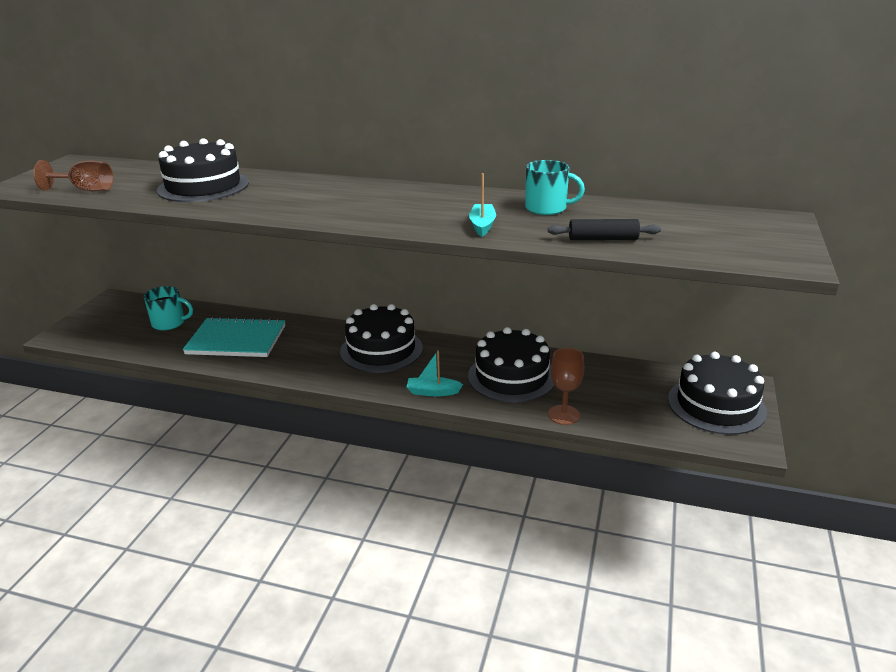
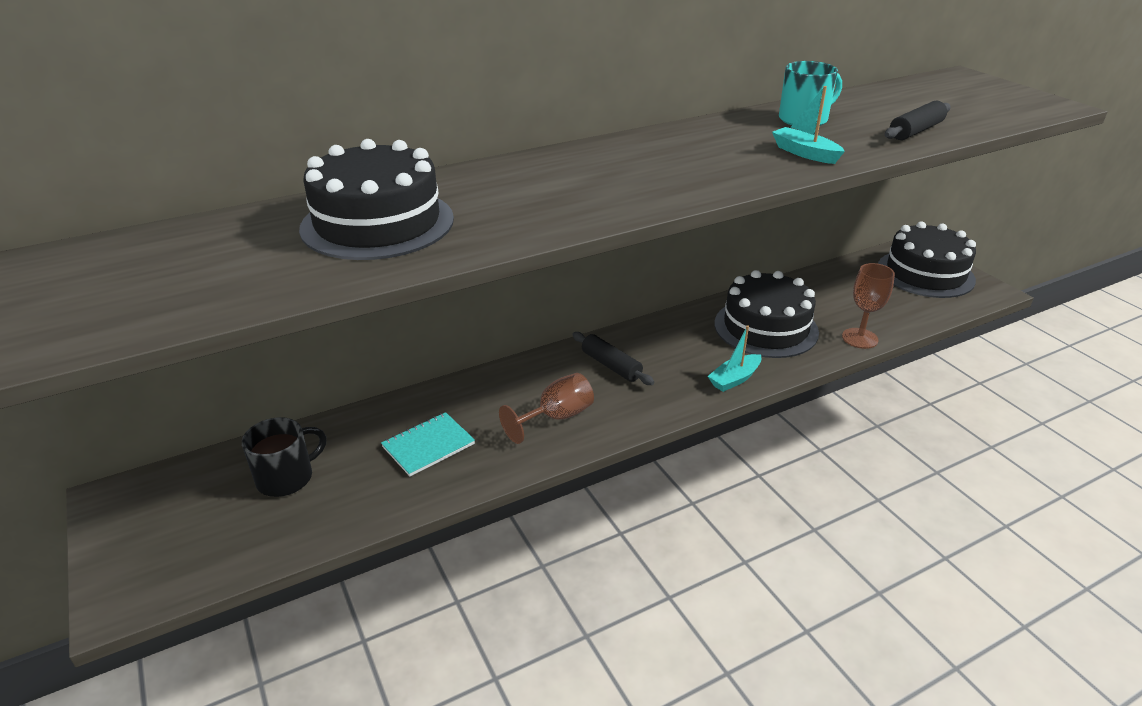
camera: 45 degrees left, 5 degrees up
brown goblet [33,160,113,191] -> brown goblet moved to [499,373,594,444]
turquoise mug [144,286,193,330] -> black mug [242,417,326,497]
turquoise notebook [183,317,285,357] -> turquoise notebook [381,412,475,476], size x0.58
black cake [340,304,423,373] -> black rolling pin [572,332,654,385]

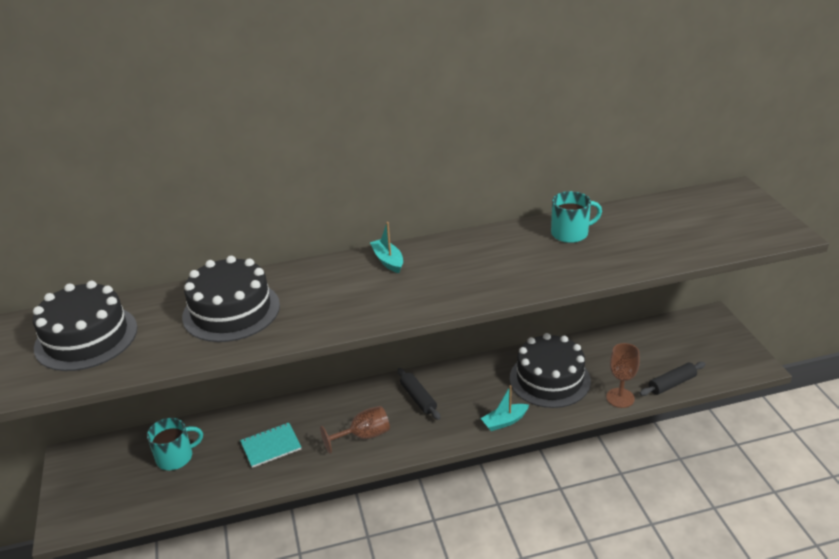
camera: 15 degrees right, 0 degrees up
black mug [242,417,326,497] -> turquoise mug [147,418,203,470]
turquoise boat [772,86,845,164] -> turquoise boat moved to [370,222,403,273]
black cake [878,221,976,298] -> black cake moved to [33,281,138,371]
black rolling pin [885,101,951,140] -> black rolling pin moved to [639,362,705,396]

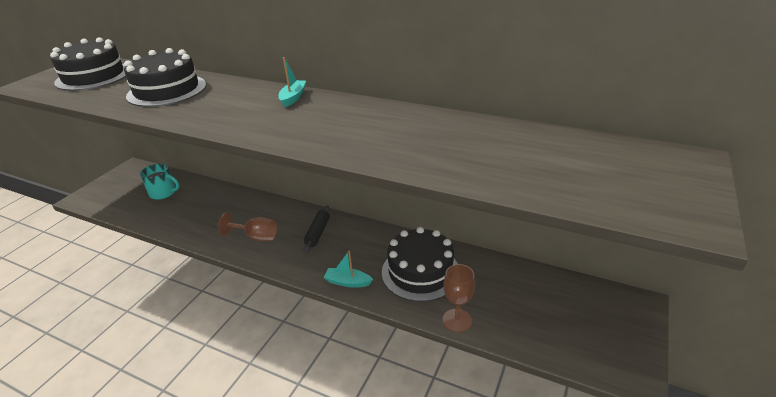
camera: 40 degrees right, 0 degrees up
turquoise notebook [240,423,301,468] -> none
turquoise mug [551,191,602,243] -> none
black rolling pin [639,362,705,396] -> none

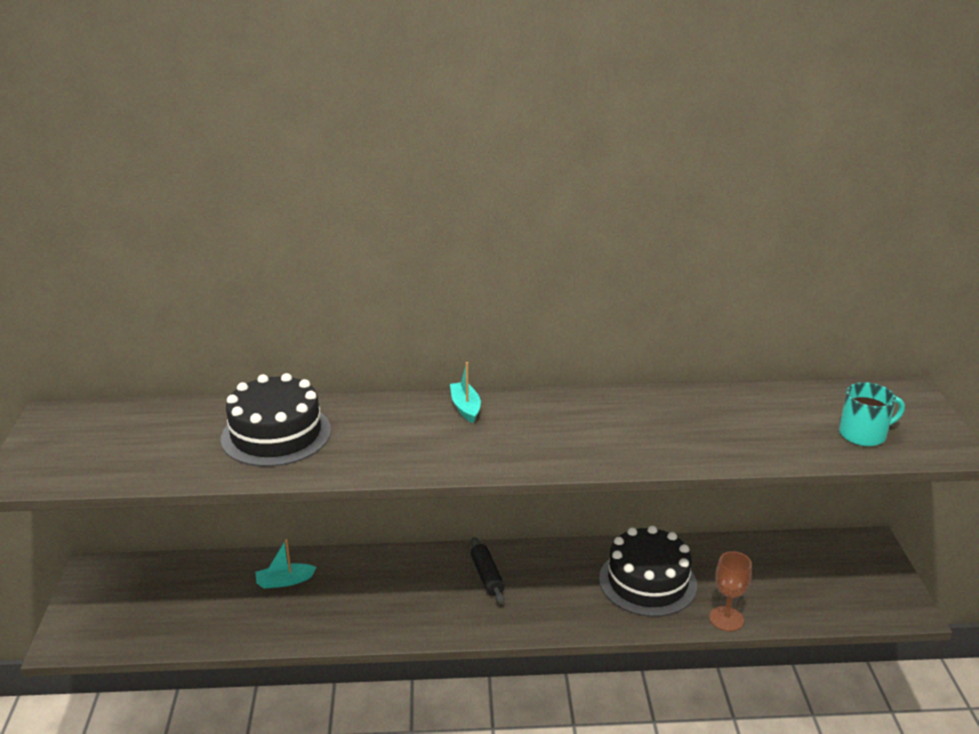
camera: 30 degrees left, 5 degrees down
black cake [50,37,126,91] -> none
turquoise mug [140,164,179,200] -> turquoise mug moved to [839,382,905,446]
brown goblet [218,213,277,242] -> none
turquoise boat [323,250,373,288] -> turquoise boat moved to [255,539,316,589]

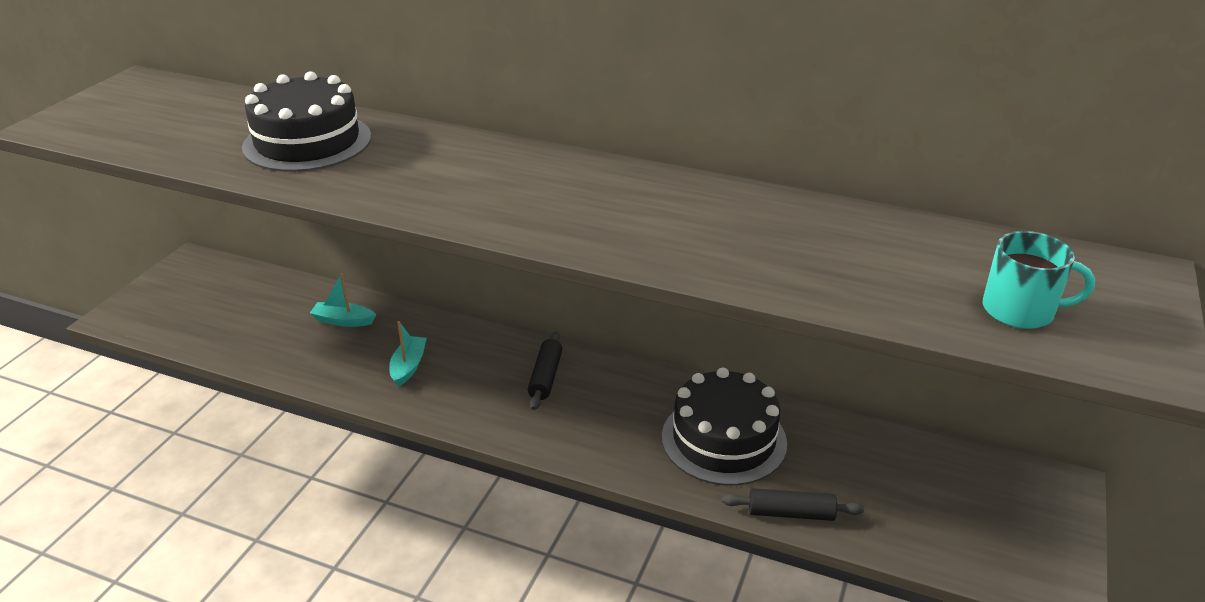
camera: 25 degrees right, 5 degrees up
turquoise boat [450,362,481,423] -> turquoise boat moved to [389,321,427,387]
brown goblet [709,551,752,631] -> black rolling pin [722,488,864,521]

